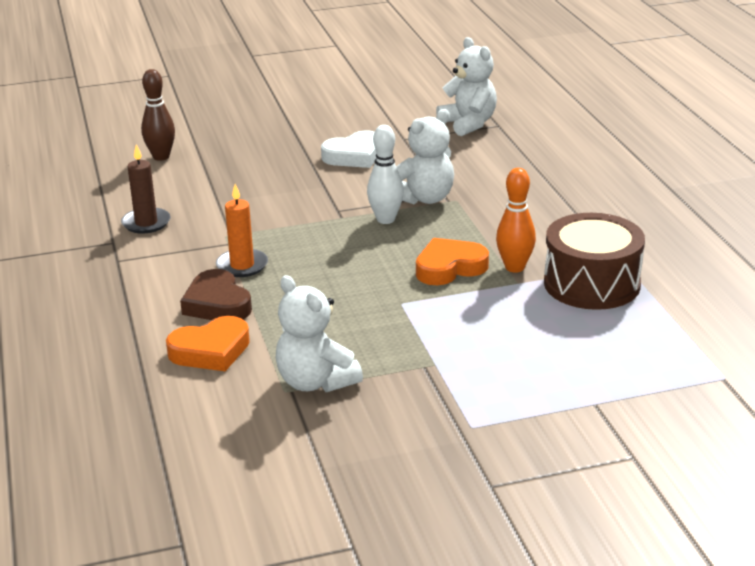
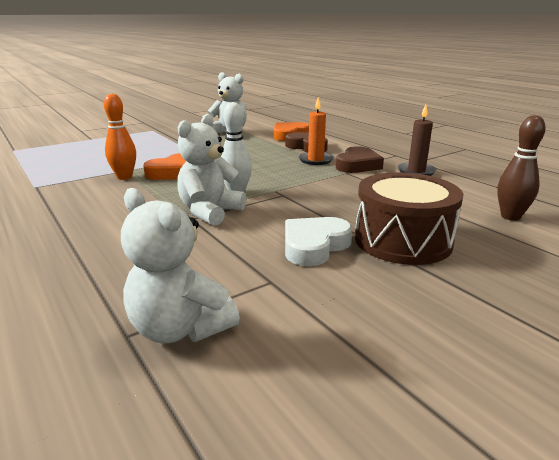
camera: 160 degrees right, 5 degrees down
brown drum [544,213,645,310] -> brown drum moved to [355,172,464,265]
none -> brown heart [336,146,384,173]

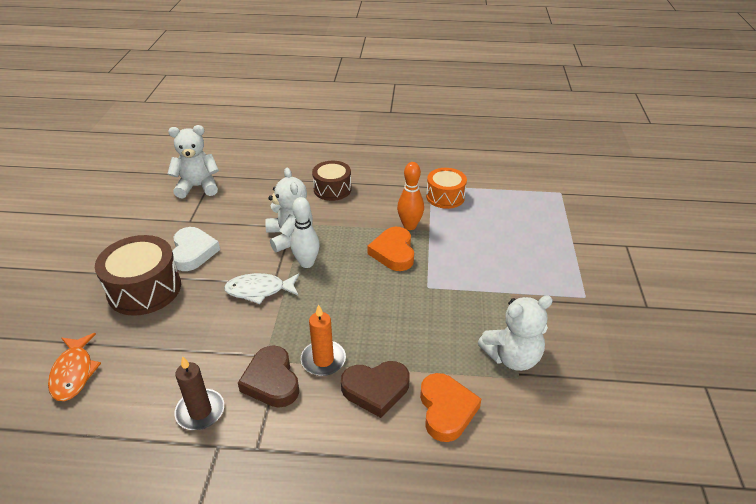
camera: 130 degrees right, 15 degrees up
brown bowling pin [497,115,546,221] -> orange fish [48,333,101,401]
none -> white fish [224,273,299,304]
none -> brown drum [312,161,352,201]
none -> orange drum [426,168,467,209]

